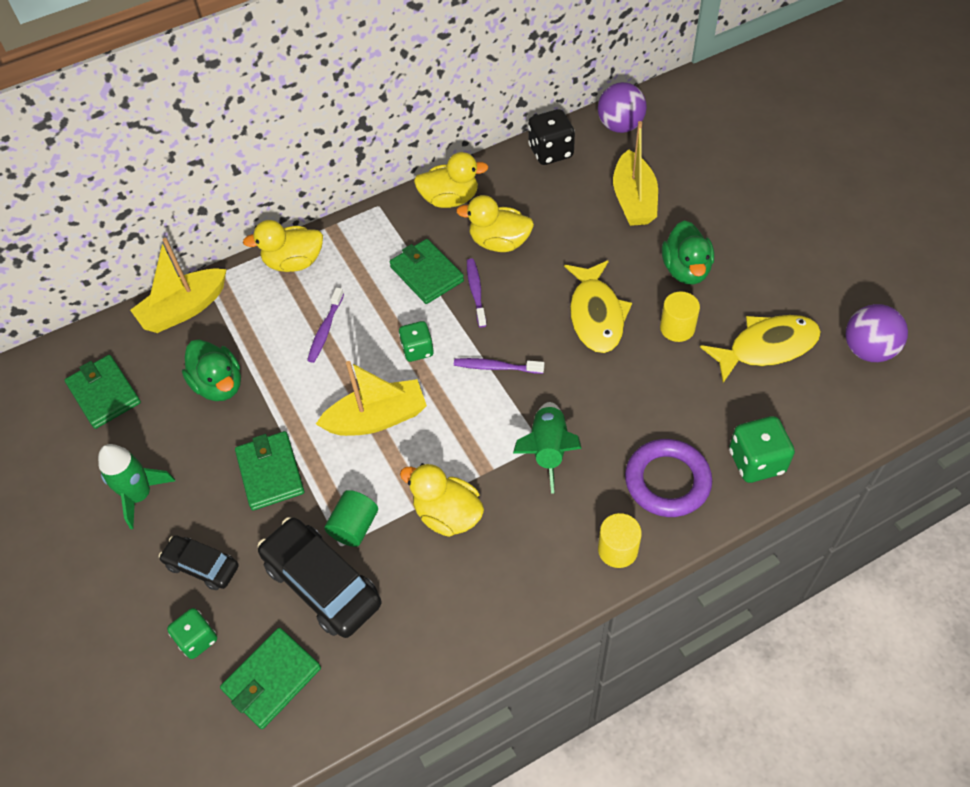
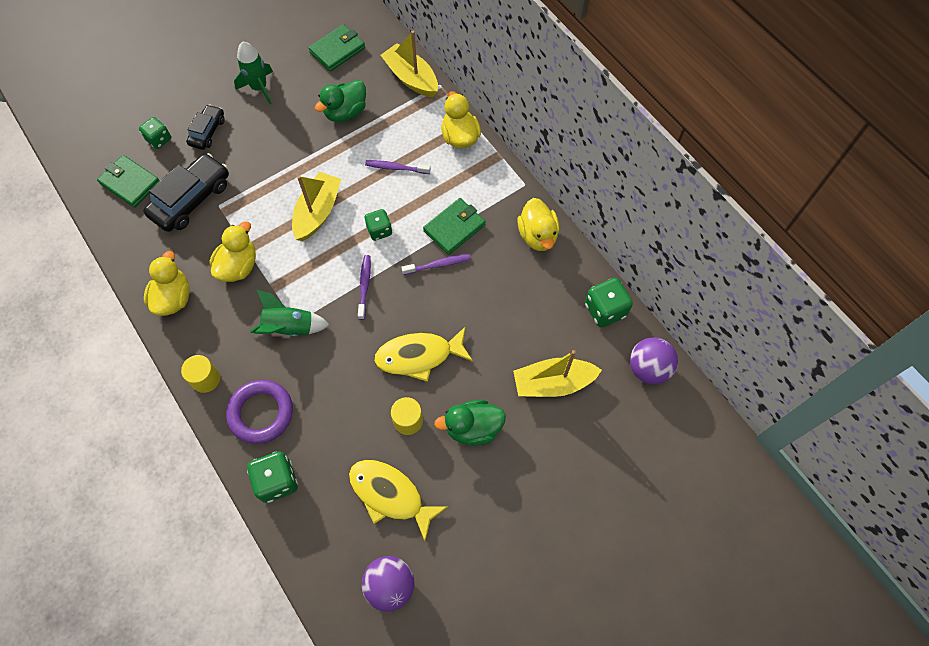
camera: 80 degrees right, 10 degrees up
green wallet [235,431,304,511] -> none
yellow boat [316,361,427,436] -> yellow boat turned 135 degrees counterclockwise [292,172,341,241]
green cylinder [324,490,378,547] -> none
yellow duck [456,195,534,252] -> yellow duck moved to [144,251,190,316]
black dice [528,109,575,165] -> green dice [585,278,633,328]
yellow fish [700,315,821,383] -> yellow fish turned 150 degrees clockwise [349,460,448,541]

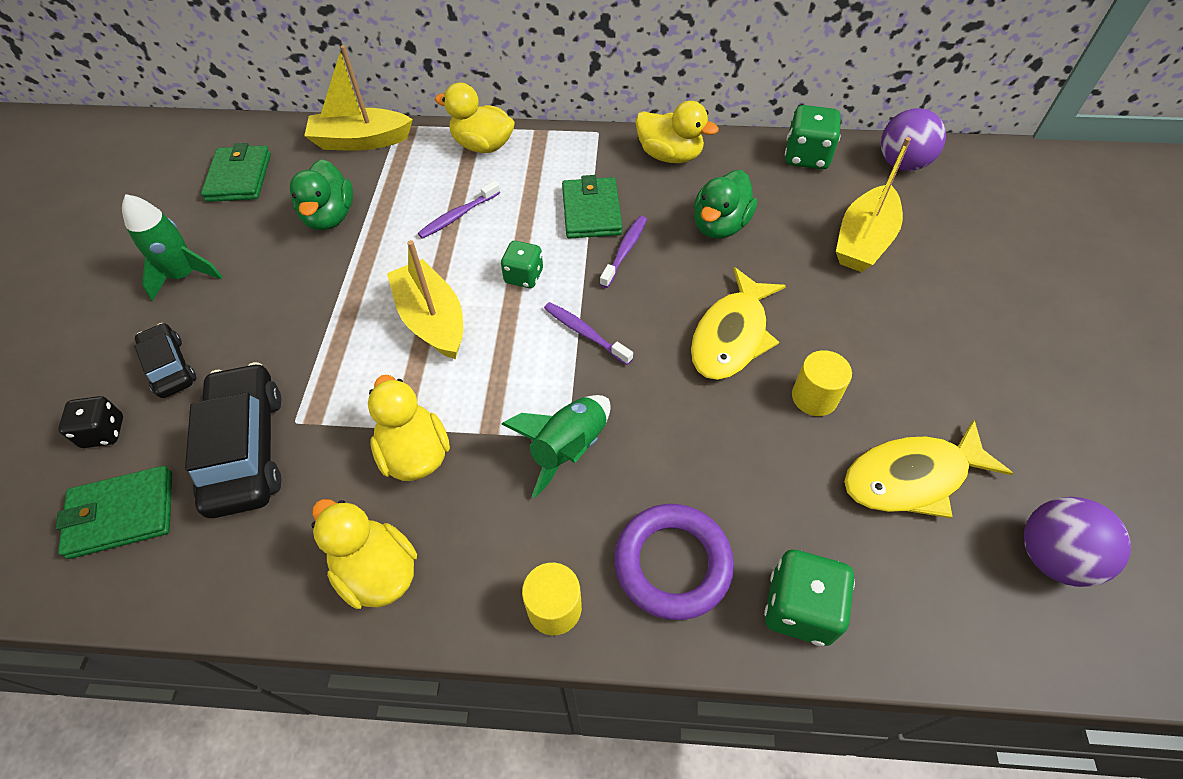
camera: 50 degrees left, 10 degrees down
green dice [139,117,171,149] -> black dice [58,396,123,448]
green duck [434,400,506,446] -> green duck moved to [694,170,757,239]

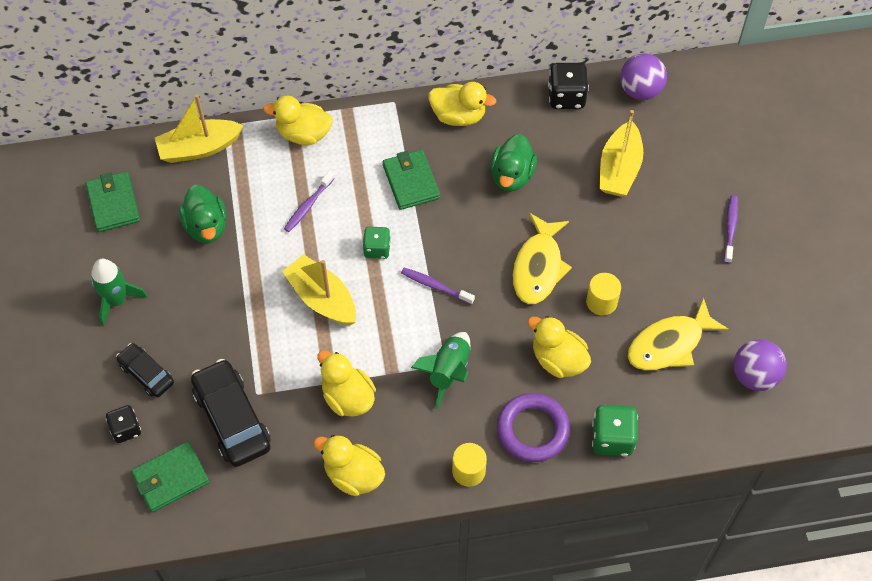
camera: 15 degrees left, 5 degrees up
purple toothbrush [600,216,647,288] -> purple toothbrush moved to [724,195,738,263]
green dice [785,105,841,170] -> black dice [548,63,589,109]
none -> yellow duck [527,316,591,378]

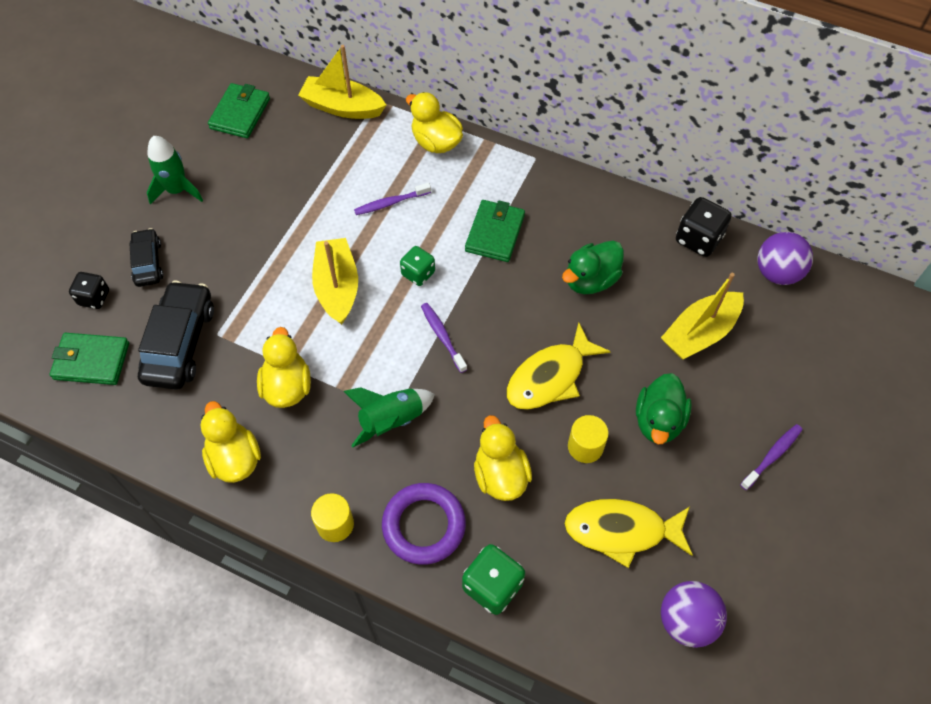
camera: 35 degrees right, 0 degrees up
green duck [179,185,227,243] -> green duck moved to [636,373,692,444]
yellow duck [428,82,497,126] -> none

